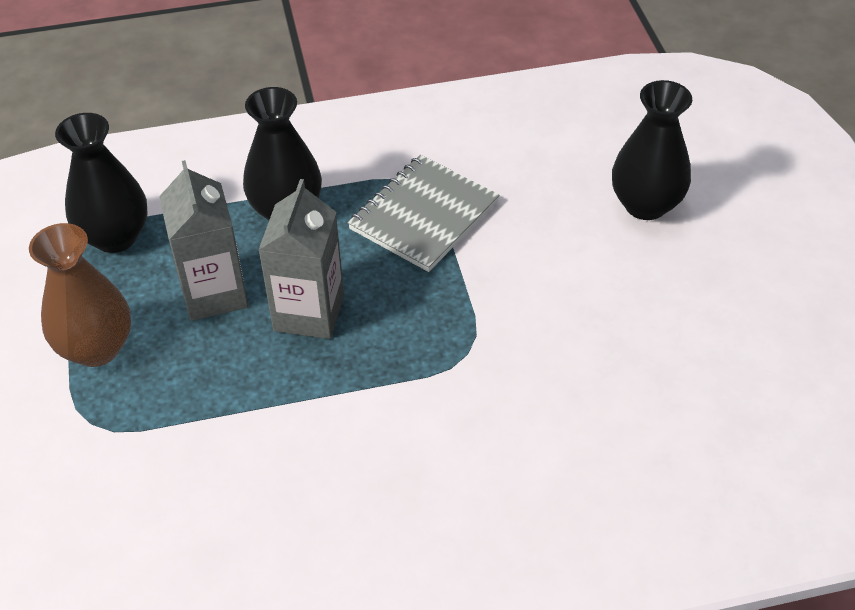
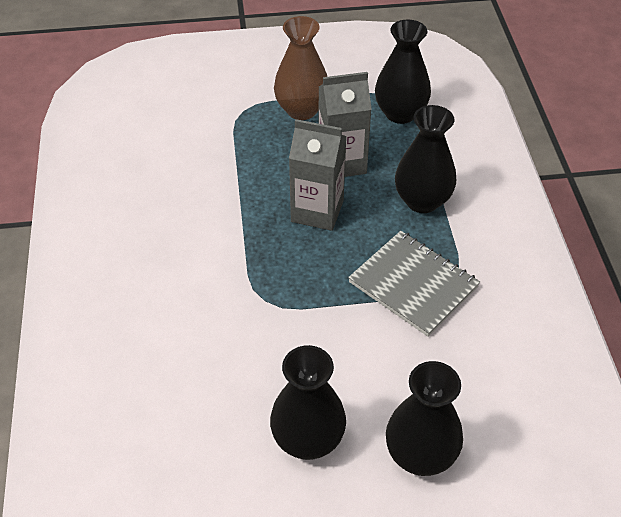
camera: 95 degrees right, 0 degrees up
none -> black vase [270,345,346,460]

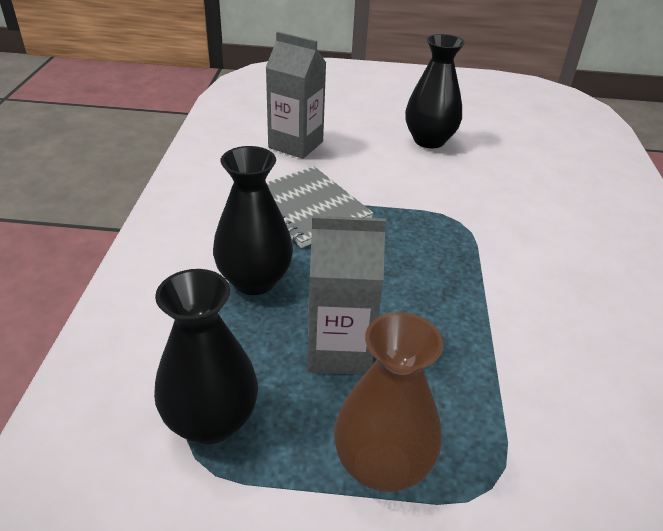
camera: 170 degrees left, 10 degrees down
grey carton [289,119,347,231] -> grey carton moved to [266,32,326,159]
black vase [386,361,463,476] -> none

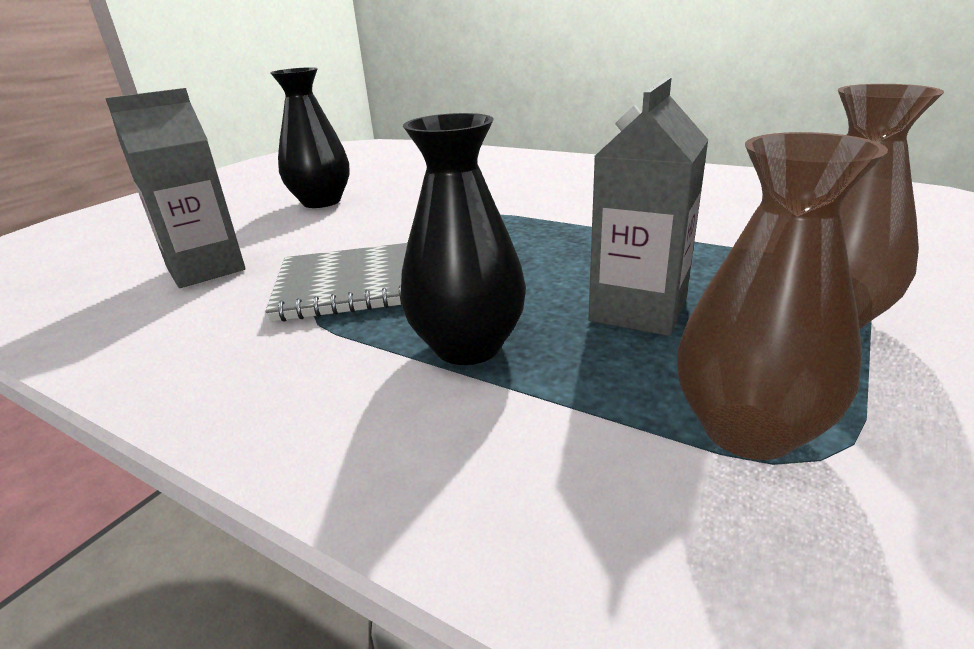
camera: 60 degrees left, 10 degrees down
black vase [154,269,258,444] -> brown vase [677,132,888,460]

